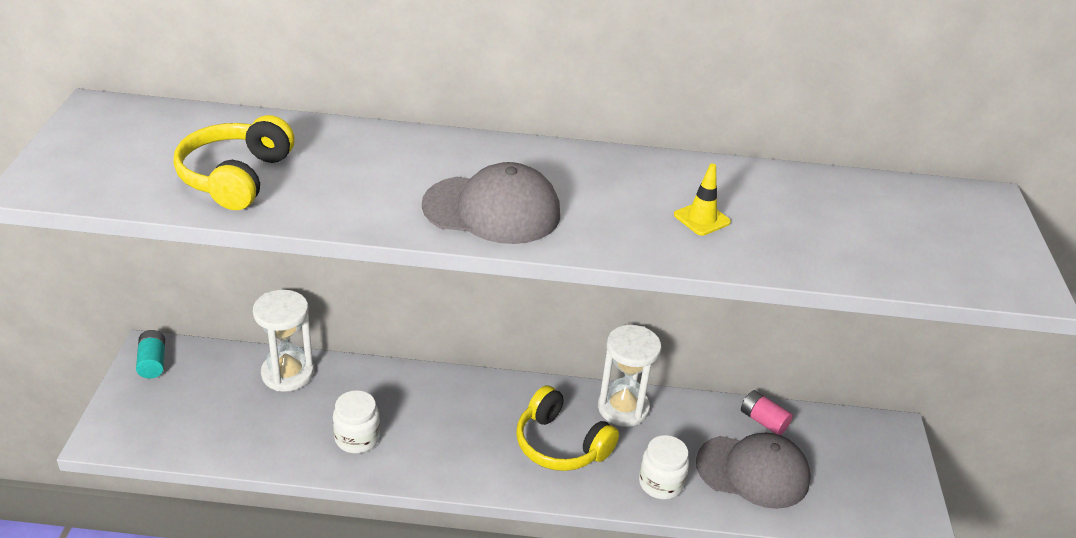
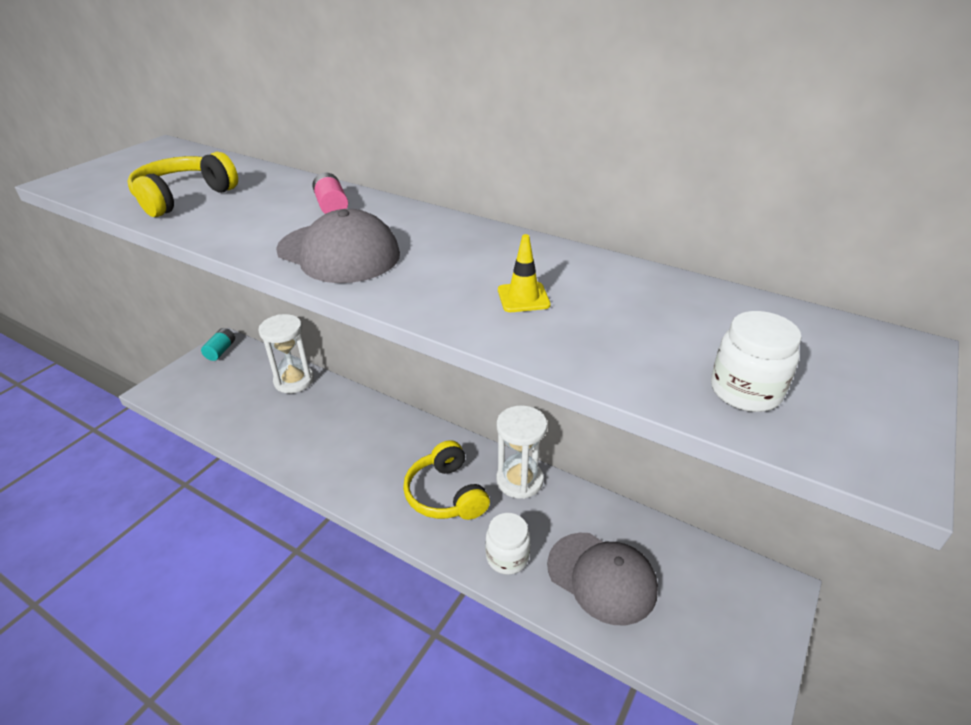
camera: 30 degrees right, 0 degrees up
white jar [333,390,380,453] -> white jar moved to [711,311,802,412]
pink battery [741,390,793,435] -> pink battery moved to [312,172,348,214]

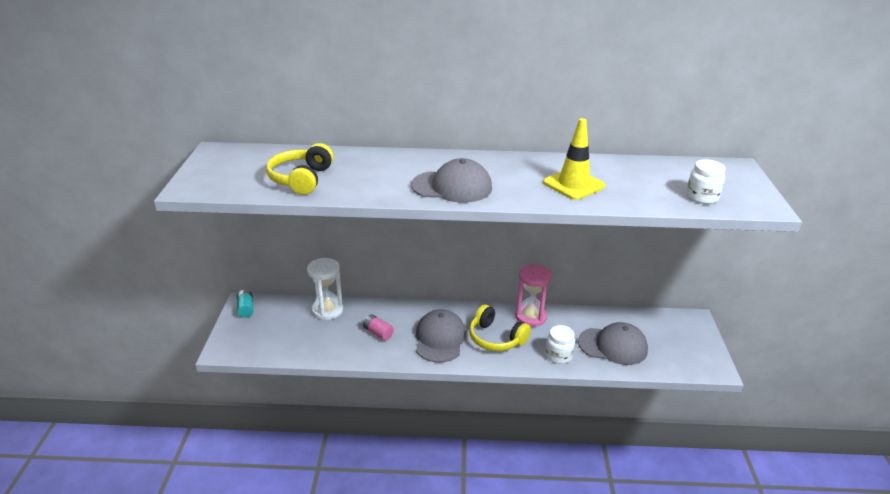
camera: 30 degrees left, 5 degrees down
pink battery [312,172,348,214] -> pink battery moved to [363,314,394,341]
white hourglass [496,405,548,499] -> pink hourglass [515,264,552,327]
yellow traffic cone [498,234,551,312] -> yellow traffic cone [543,118,606,200], size x1.86
none -> grey cap [416,309,466,363]

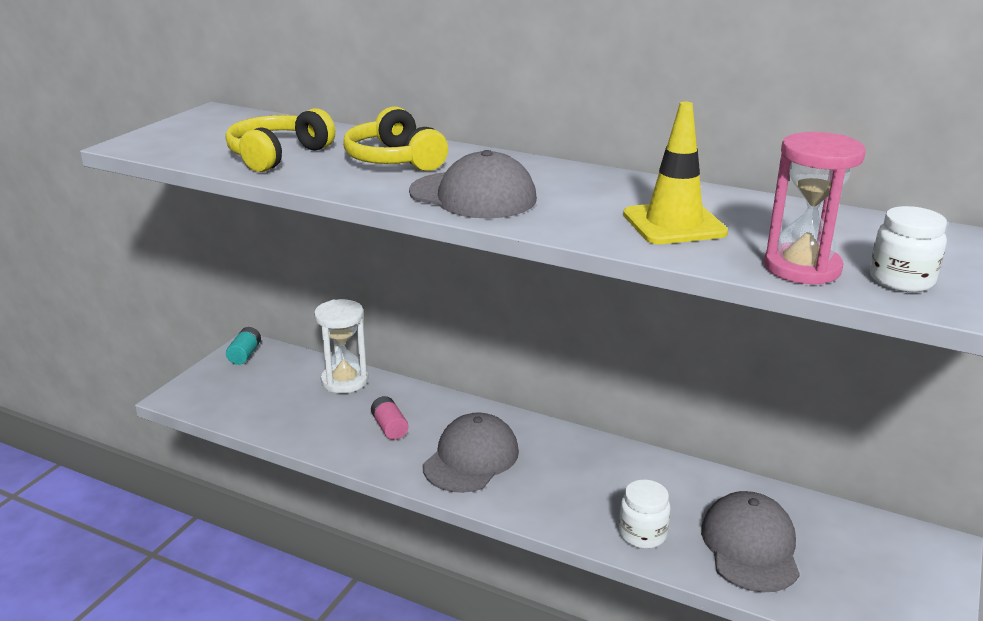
camera: 25 degrees right, 5 degrees down
yellow headphones [469,304,531,351] -> yellow headphones moved to [343,106,448,171]
pink hourglass [515,264,552,327] -> pink hourglass moved to [764,132,866,285]
grey cap [578,322,648,365] -> grey cap turned 120 degrees counterclockwise [701,491,800,592]

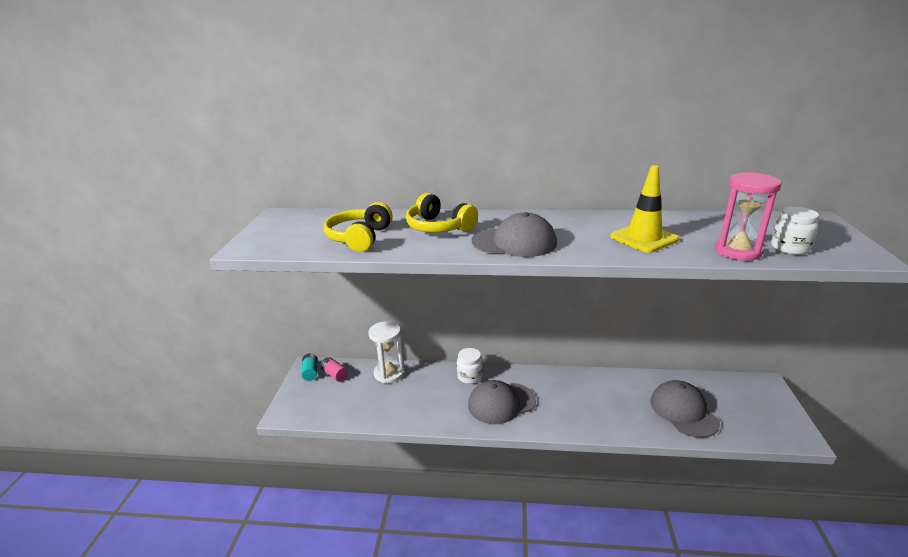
camera: 20 degrees left, 0 degrees up
pink battery [371,396,409,440] -> pink battery moved to [320,357,348,382]
grey cap [423,412,519,493] -> grey cap turned 120 degrees counterclockwise [468,380,536,424]
white jar [619,480,671,549] -> white jar moved to [457,348,483,384]

